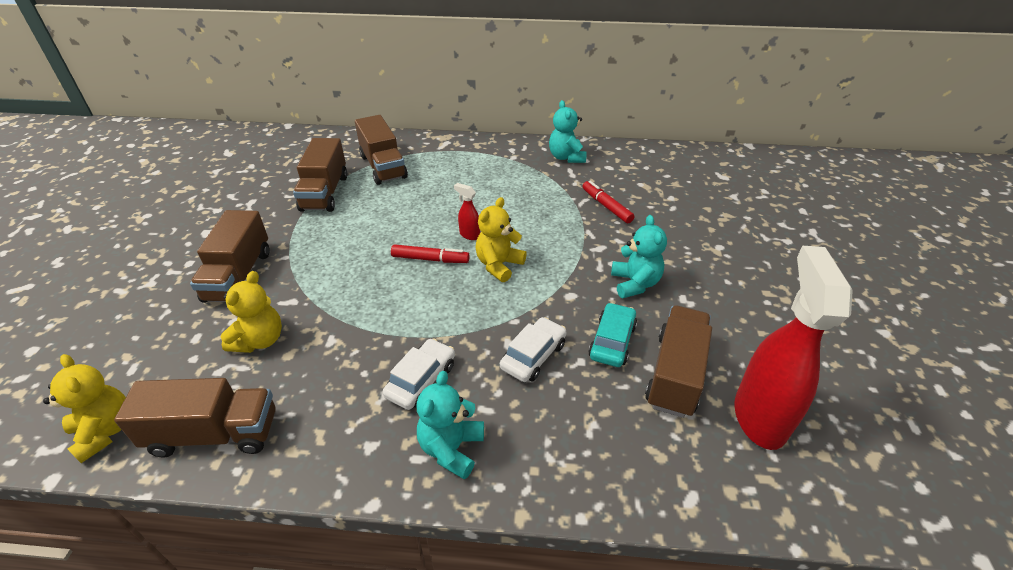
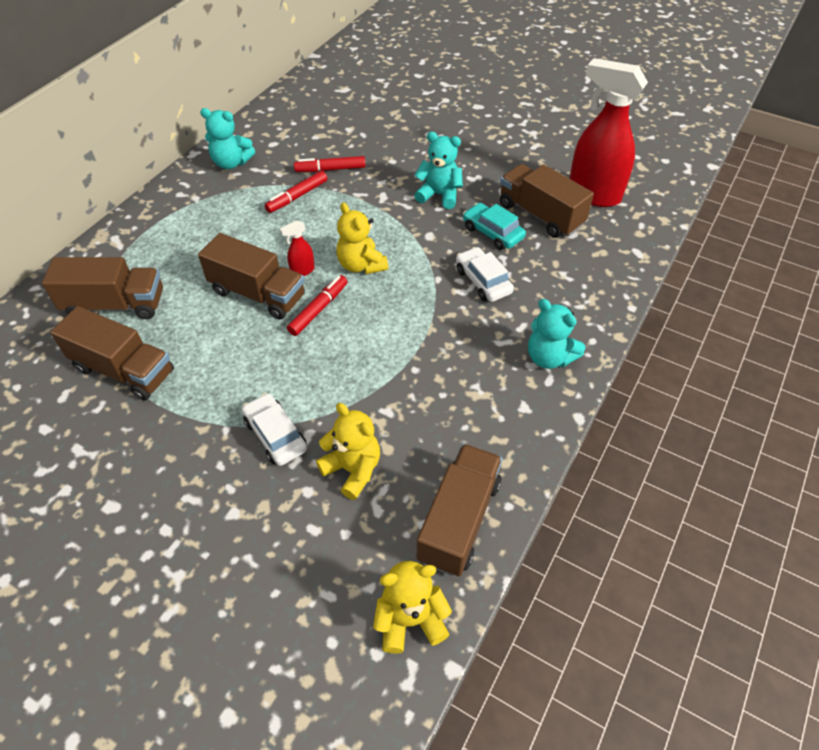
camera: 65 degrees left, 10 degrees up
brown truck [190,210,270,303] -> brown truck moved to [198,233,305,320]
white car [383,338,455,410] -> white car moved to [242,393,307,466]
none -> red marker [265,171,327,213]

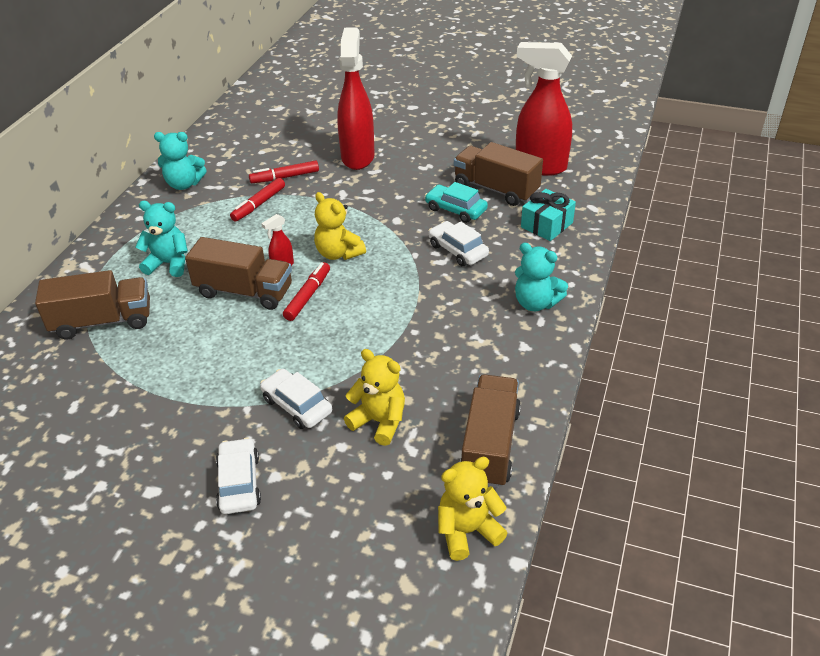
camera: 10 degrees left, 10 degrees down
brown truck [50,306,174,400] -> none
turquoise teddy bear [414,132,463,209] -> turquoise teddy bear moved to [135,201,188,277]
none -> white car [216,438,261,514]
none -> red spray bottle [337,27,375,170]
none -> turquoise gift [521,189,576,241]

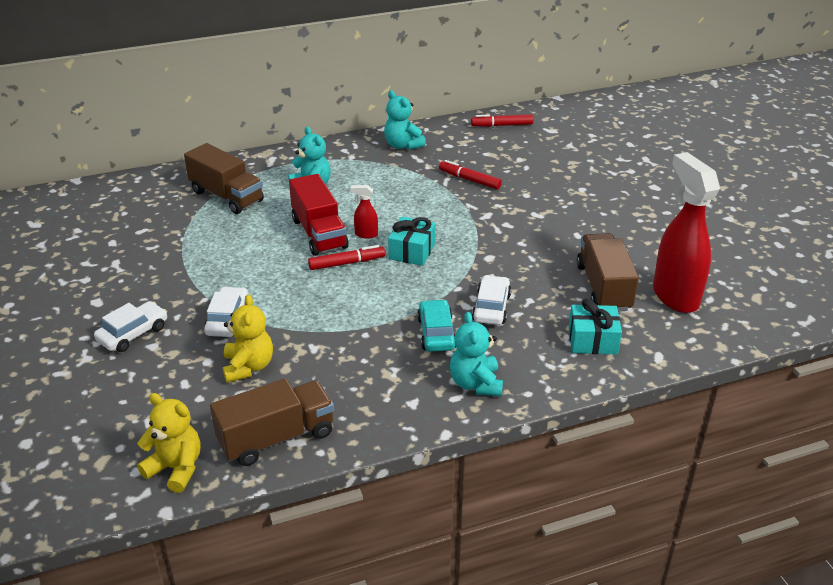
camera: 50 degrees right, 5 degrees down
brown truck [185,237,292,310] -> red truck [289,174,349,256]
red marker [230,178,285,222] -> red marker moved to [471,114,533,127]
yellow teddy bear [314,192,366,260] -> turquoise gift [388,217,435,266]
red spray bottle [337,27,375,170] -> none
turquoise car [425,182,488,223] -> turquoise car moved to [417,299,456,352]

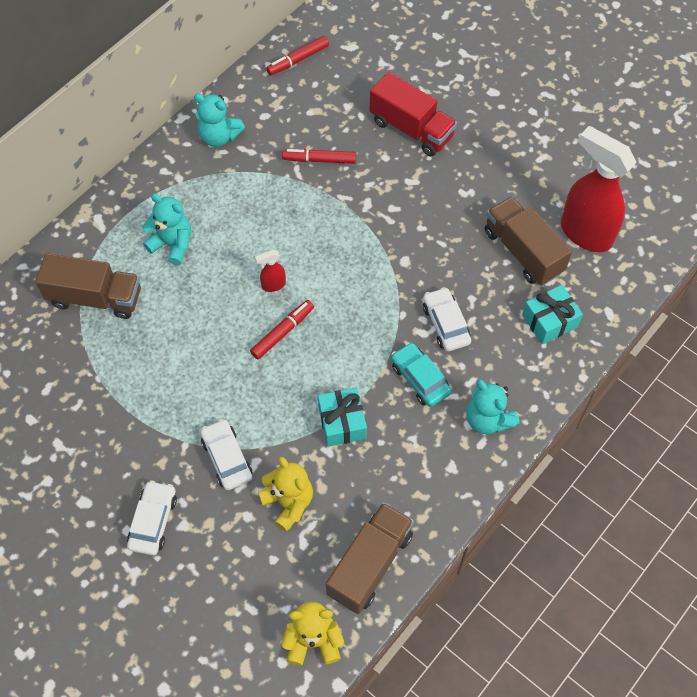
camera: 30 degrees left, 25 degrees up
red truck [289,174,349,256] -> red truck moved to [370,72,457,157]
turquoise gift [388,217,435,266] -> turquoise gift moved to [318,388,367,447]

